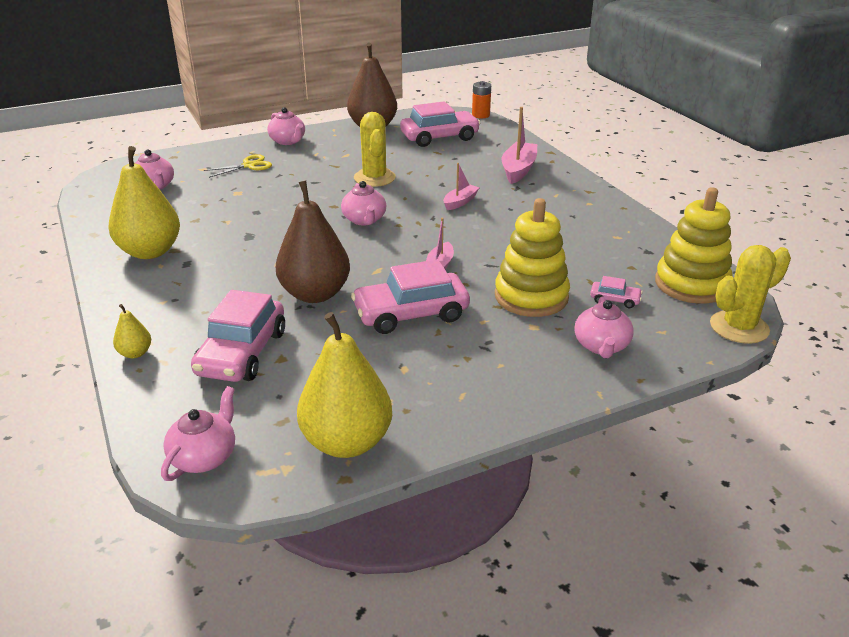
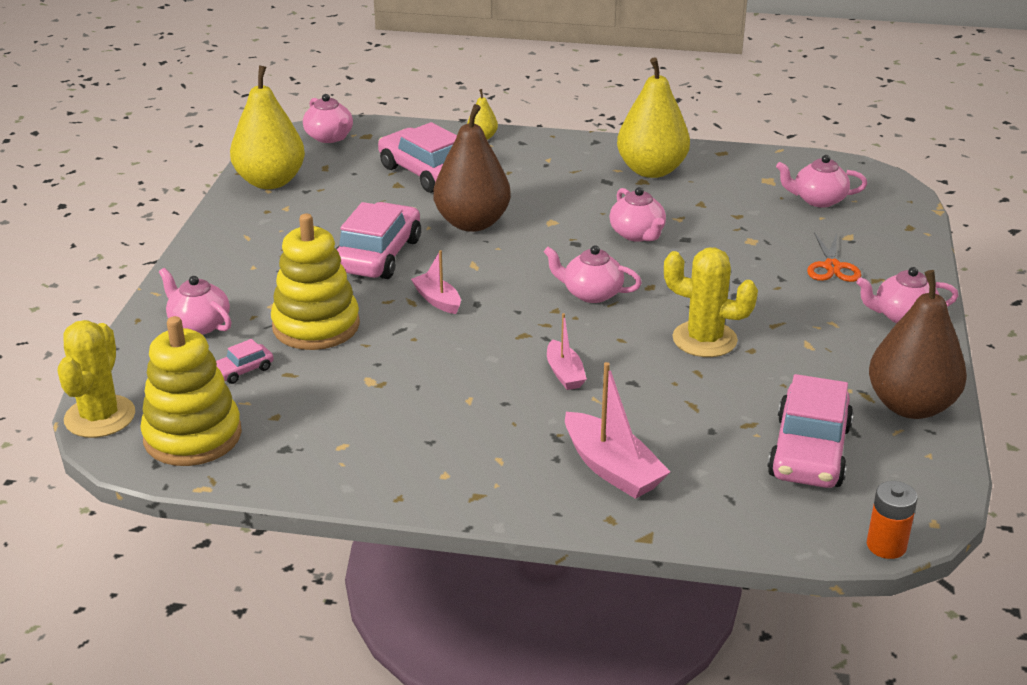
camera: 125 degrees right, 0 degrees up
yellow scissors [204,154,272,178] -> orange scissors [807,232,861,282]
none -> pink teapot [610,187,666,242]

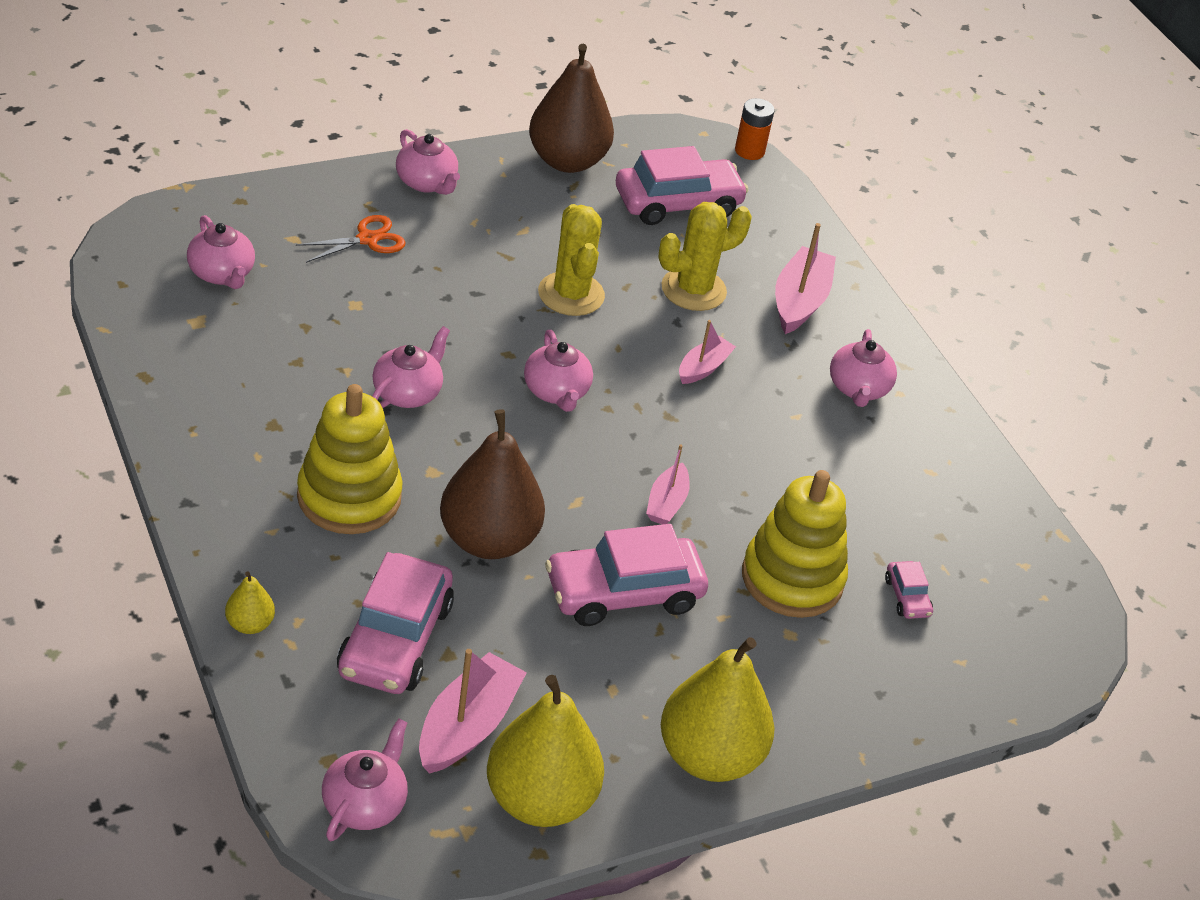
camera: 130 degrees left, 10 degrees up
yellow cactus [57,320,135,438] -> yellow cactus moved to [658,202,752,311]
yellow stacking toy [140,316,242,466] -> yellow stacking toy moved to [297,384,403,534]
pink teapot [159,268,232,335] -> pink teapot moved to [830,329,897,407]
pink car [216,339,274,384] -> pink car turned 60 degrees clockwise [885,561,933,619]
yellow pear [617,57,690,178] -> yellow pear moved to [661,637,775,782]
none -> pink boat [419,649,527,774]

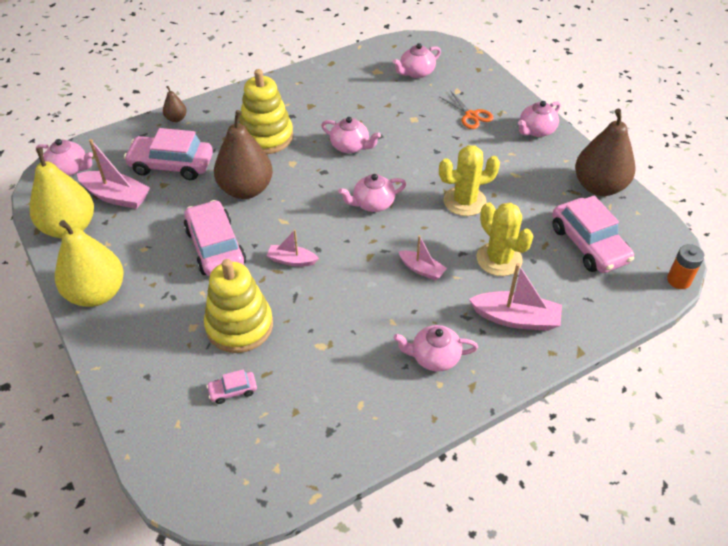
camera: 90 degrees right, 5 degrees up
yellow pear [225,572,275,634] -> brown pear [163,86,187,122]

